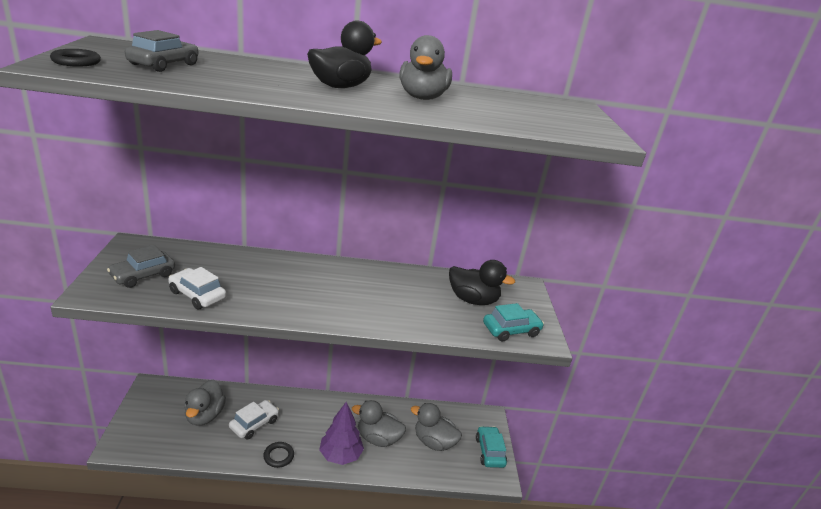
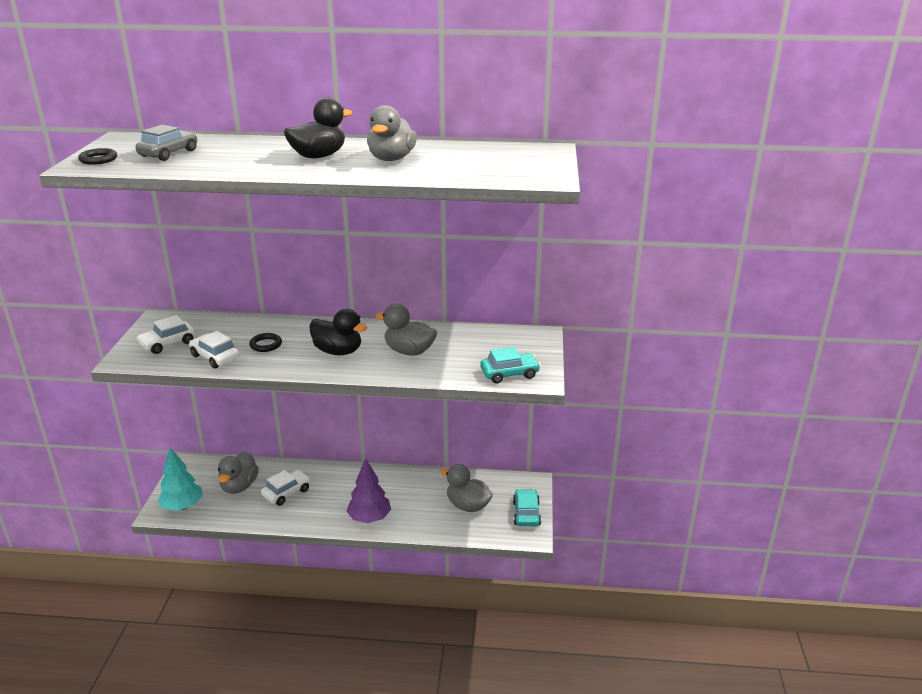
camera: 10 degrees right, 0 degrees up
grey car [107,245,175,288] -> white car [136,315,196,354]
black ring [263,442,294,468] -> black ring moved to [249,333,282,352]
grey duck [352,400,406,447] -> grey duck moved to [376,304,437,356]
black duck [449,260,515,305] -> black duck moved to [309,309,368,355]
none -> turquoise tree [157,448,203,511]

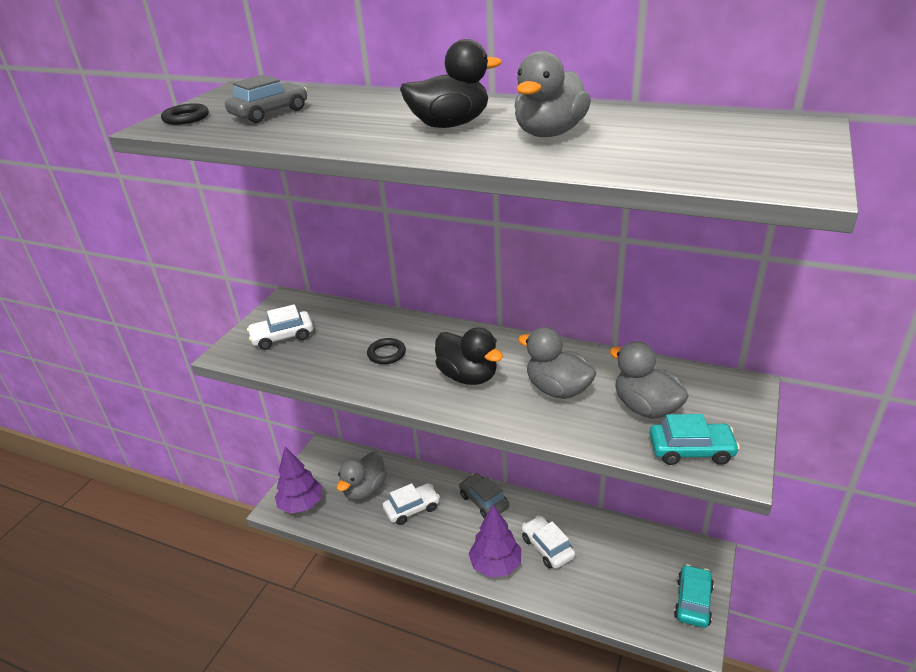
camera: 20 degrees right, 5 degrees up
turquoise tree [157,448,203,511] -> purple tree [275,446,323,514]
white car [189,331,240,369] -> white car moved to [522,516,575,569]
grey duck [441,464,493,512] -> grey duck moved to [610,341,689,419]
none -> grey car [459,473,509,519]

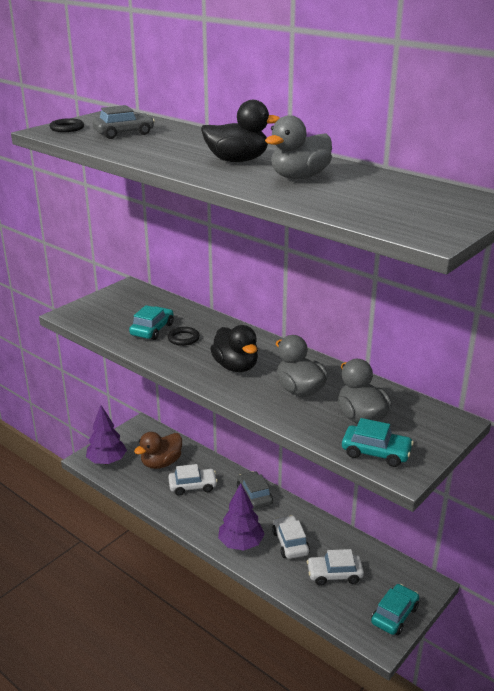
camera: 15 degrees right, 5 degrees down
white car [247,304,313,350] -> white car moved to [307,549,364,586]
grey duck [337,452,387,500] -> brown duck [134,432,182,469]
none -> turquoise car [129,305,174,340]

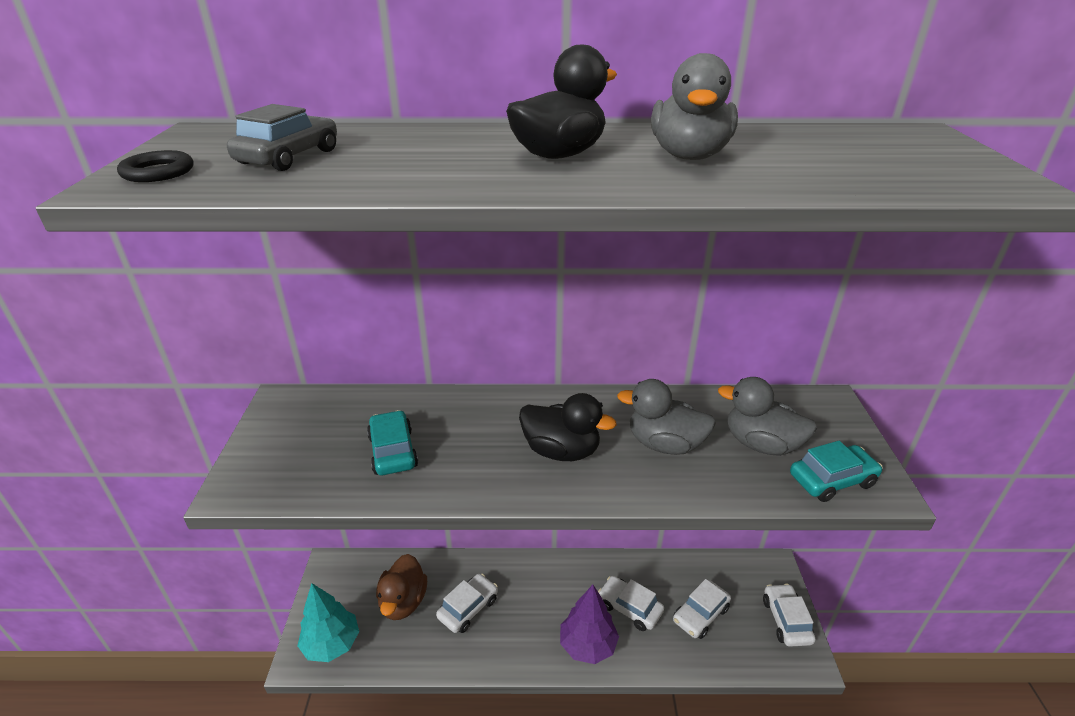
camera: 40 degrees left, 5 degrees up
purple tree [86,405,127,464] -> turquoise tree [297,583,359,662]
black ring [168,327,200,346] -> none
grey car [237,471,273,509] -> none
turquoise car [371,584,419,635] -> white car [763,583,816,647]

